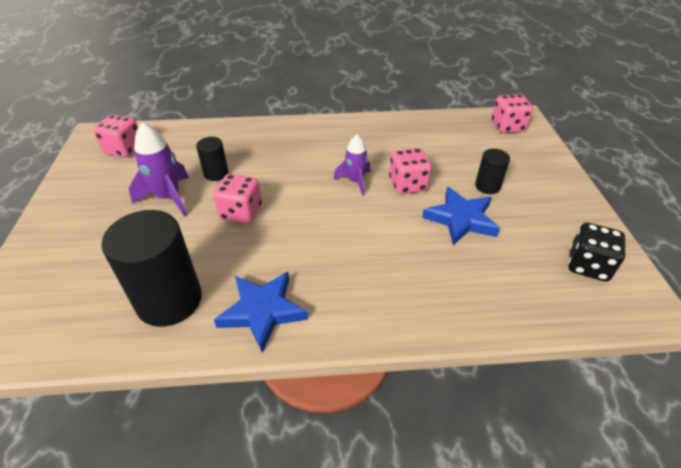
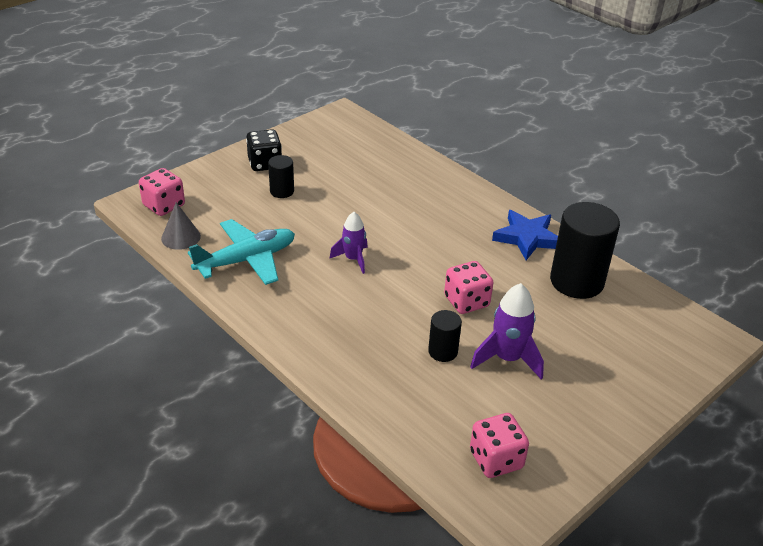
camera: 130 degrees left, 5 degrees down
pink dice [389,148,432,194] -> none
blue star [422,187,500,245] -> none
black dice [568,223,625,282] -> black dice moved to [246,129,282,171]
none -> grey cone [161,202,201,250]
none -> turquoise plane [188,219,295,285]

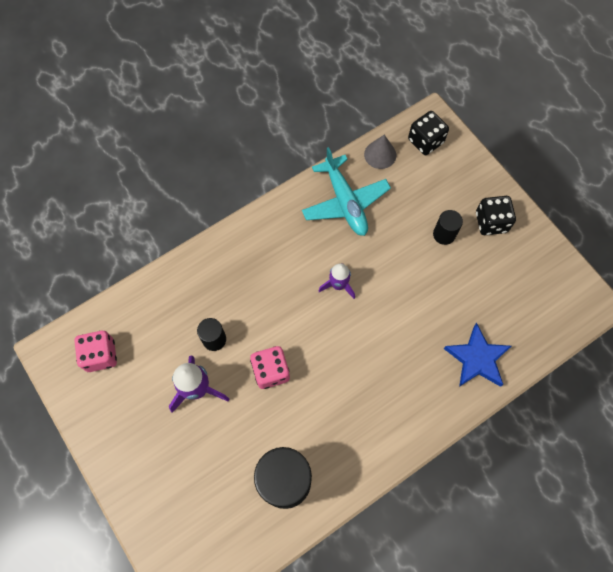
camera: 100 degrees right, 30 degrees up
pink dice [139,168,185,216] -> black dice [408,111,449,155]
blue star [492,210,558,260] -> blue star moved to [444,323,511,387]

